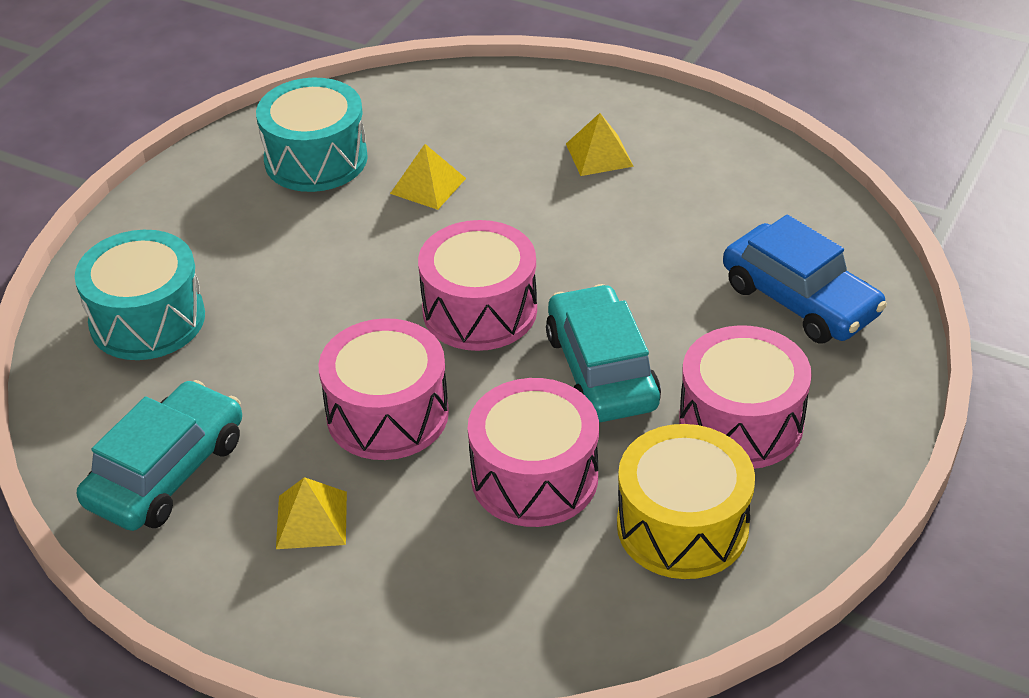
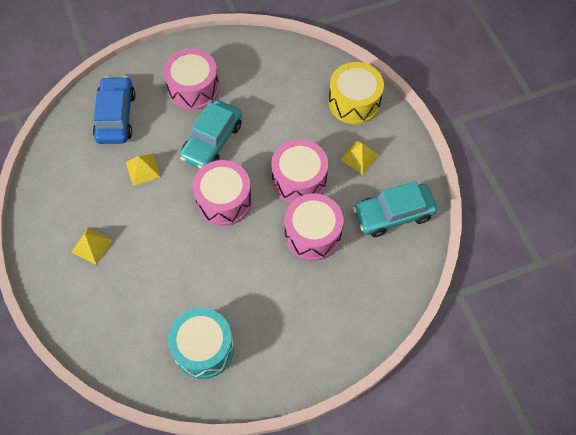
camera: 140 degrees left, 20 degrees up
turquoise drum [75,230,205,360] -> none
yellow pyramid [390,144,466,210] -> yellow pyramid moved to [126,154,161,186]
pink drum [468,378,599,527] -> pink drum moved to [285,194,344,261]
yellow drum [617,424,755,579] -> yellow drum moved to [328,62,384,124]

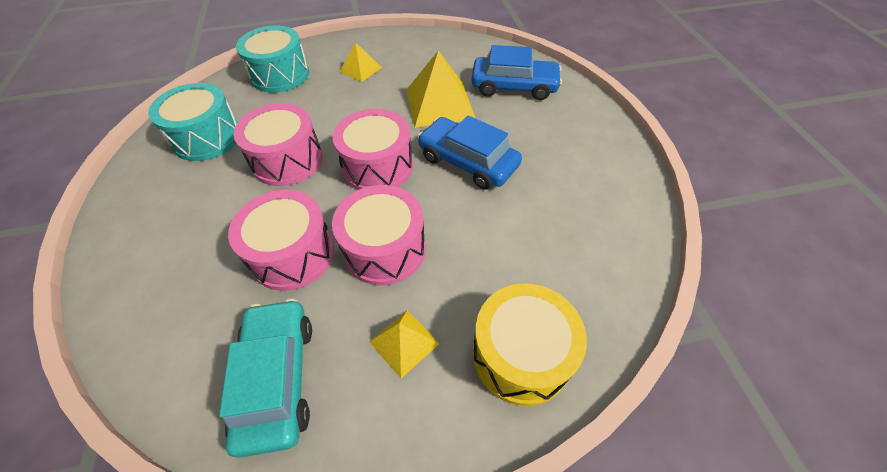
camera: 100 degrees right, 10 degrees down
yellow pyramid [126,154,161,186] -> yellow pyramid [406,50,476,127], size x1.83
pink drum [163,48,219,110] -> pink drum moved to [234,103,322,186]
turquoise car [180,100,242,169] -> blue car [418,116,522,189]
none -> turquoise drum [236,26,309,93]

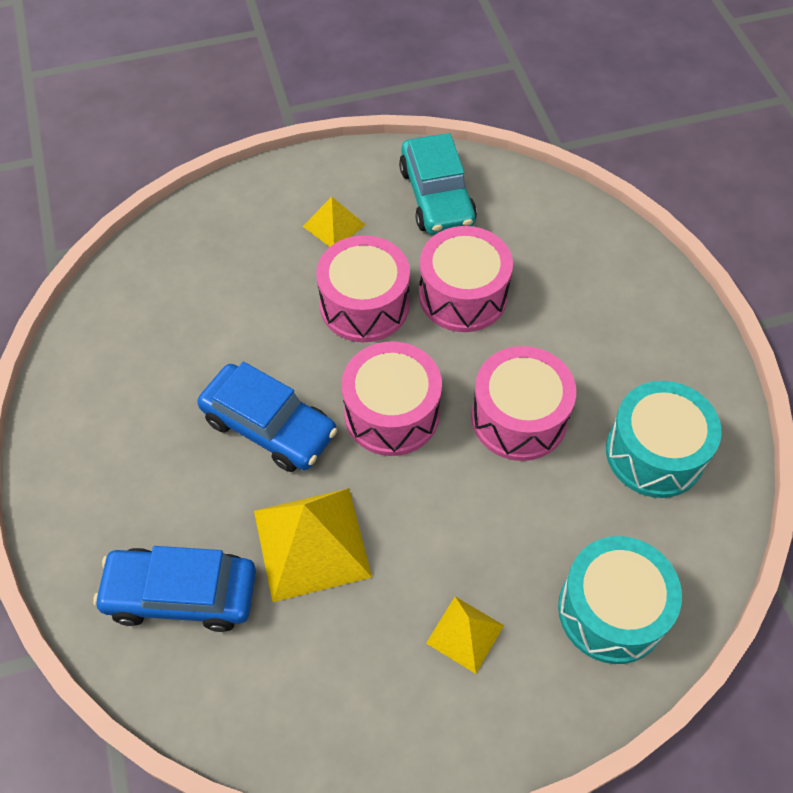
camera: 175 degrees right, 5 degrees up
yellow drum [473,283,587,406] -> none

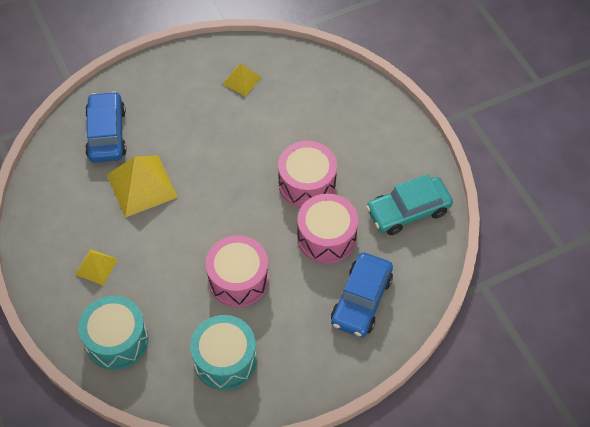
camera: 80 degrees right, 0 degrees up
blue car [197,362,337,472] -> blue car moved to [331,253,393,337]
yellow pyramid [303,197,366,247] -> yellow pyramid moved to [223,64,262,96]
pink drum [342,341,442,456] -> none

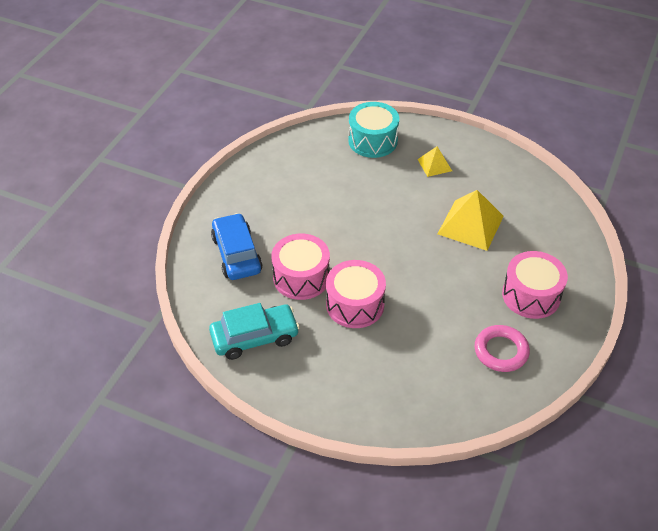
camera: 140 degrees right, 10 degrees down
blue car [85,91,127,163] -> none
turquoise drum [190,315,257,390] -> none
pink drum [206,235,269,307] -> pink drum moved to [502,251,568,319]
yellow pyramid [223,64,262,96] -> pink ring [475,325,530,372]
turquoise car [366,174,453,235] -> turquoise car turned 45 degrees clockwise [209,303,300,360]

